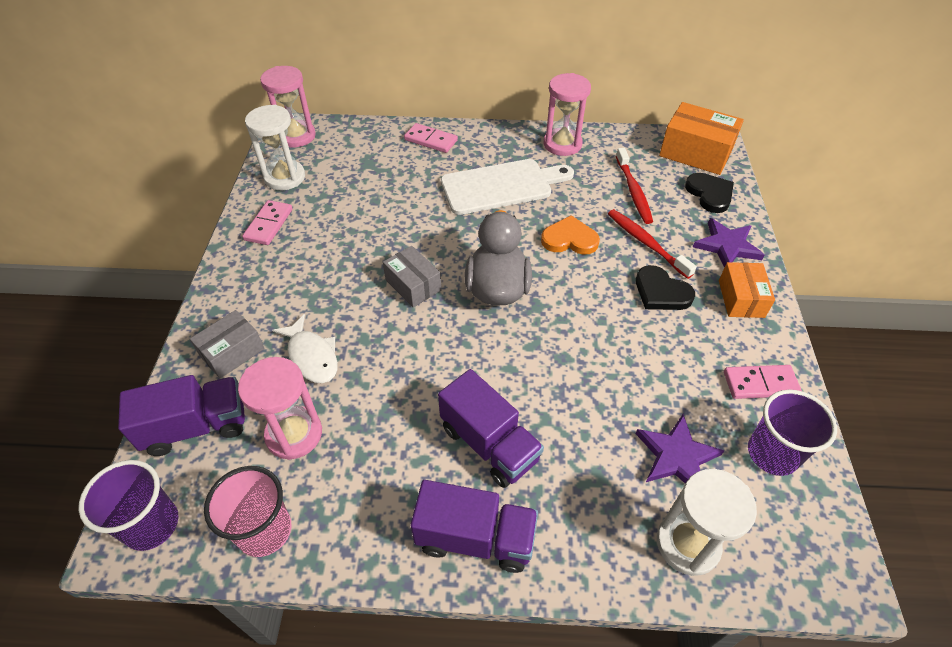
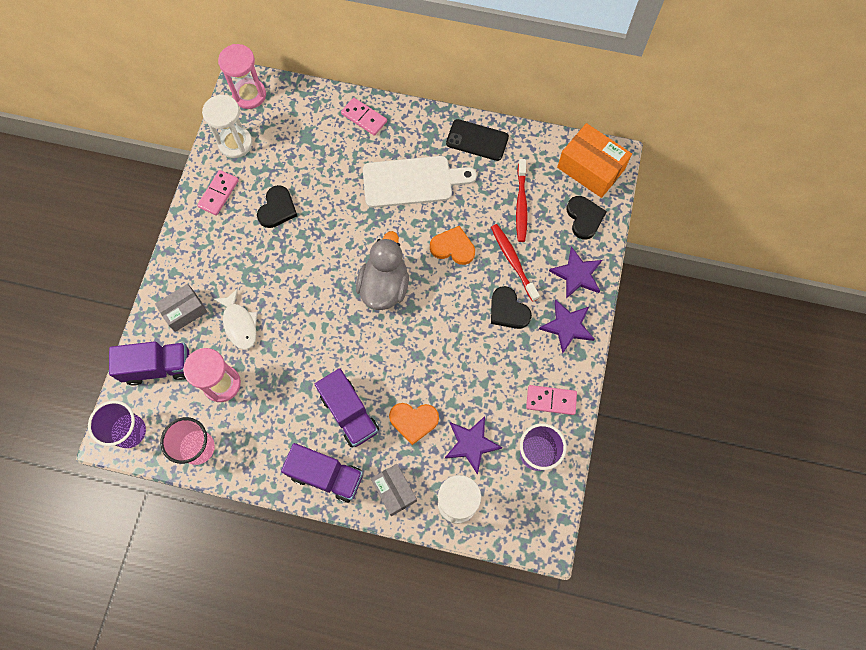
camera: 10 degrees right, 20 degrees up
grey box [383,246,442,307] -> grey box moved to [371,464,417,516]
pink hourglass [544,73,591,156] -> black phone [446,119,509,161]
orange box [719,262,775,318] -> purple star [539,300,594,353]
none -> black heart [257,185,297,228]
none -> orange heart [389,403,439,445]

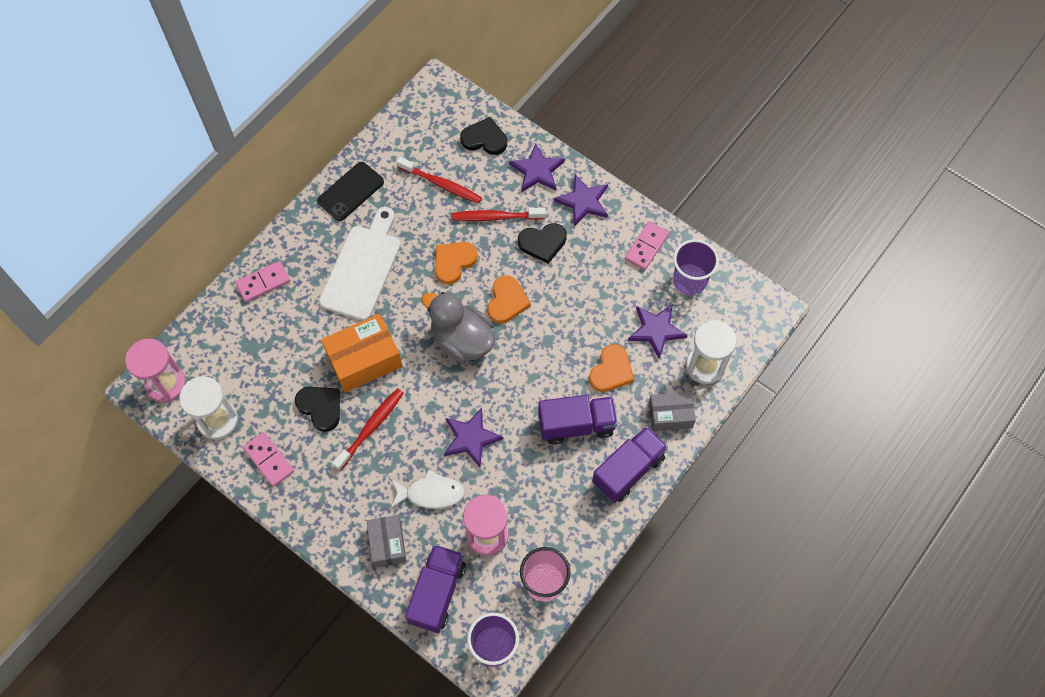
camera: 65 degrees left, 5 degrees down
orange box [557,123,632,198] -> orange box moved to [321,314,402,392]
none -> red toothbrush [333,388,404,470]
none -> purple star [444,408,503,467]
none -> orange heart [488,275,531,323]

